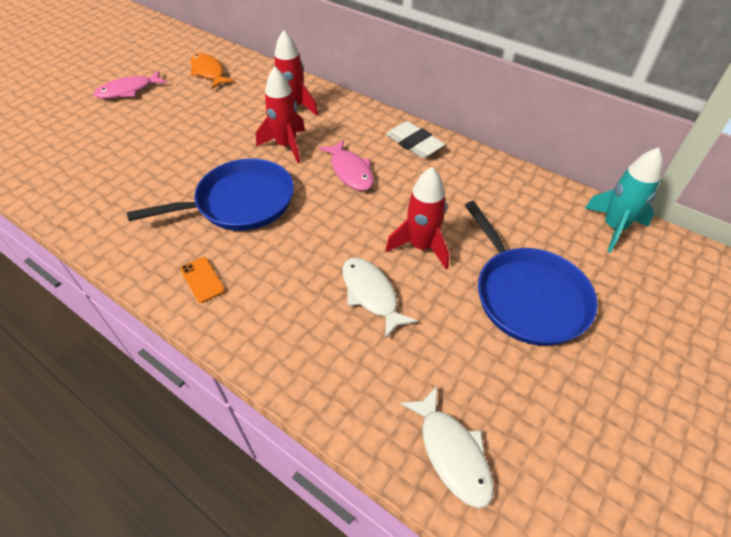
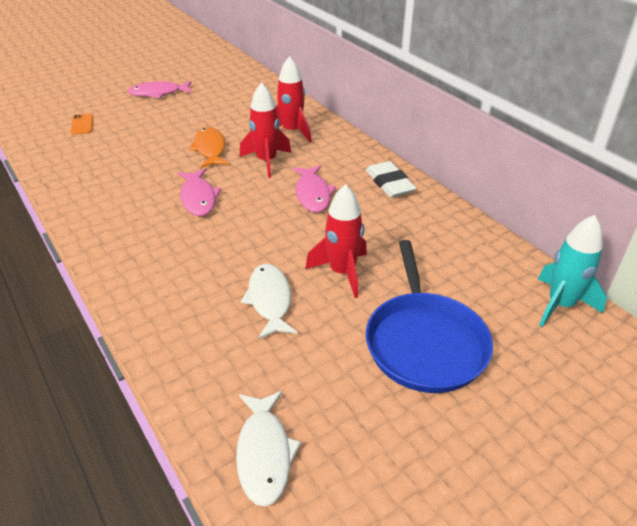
camera: 20 degrees right, 10 degrees down
blue pan [127,158,294,231] -> pink fish [178,168,221,216]
orange phone [180,257,225,303] -> orange phone moved to [71,114,93,135]
orange fish [190,53,235,89] -> orange fish moved to [188,127,229,168]

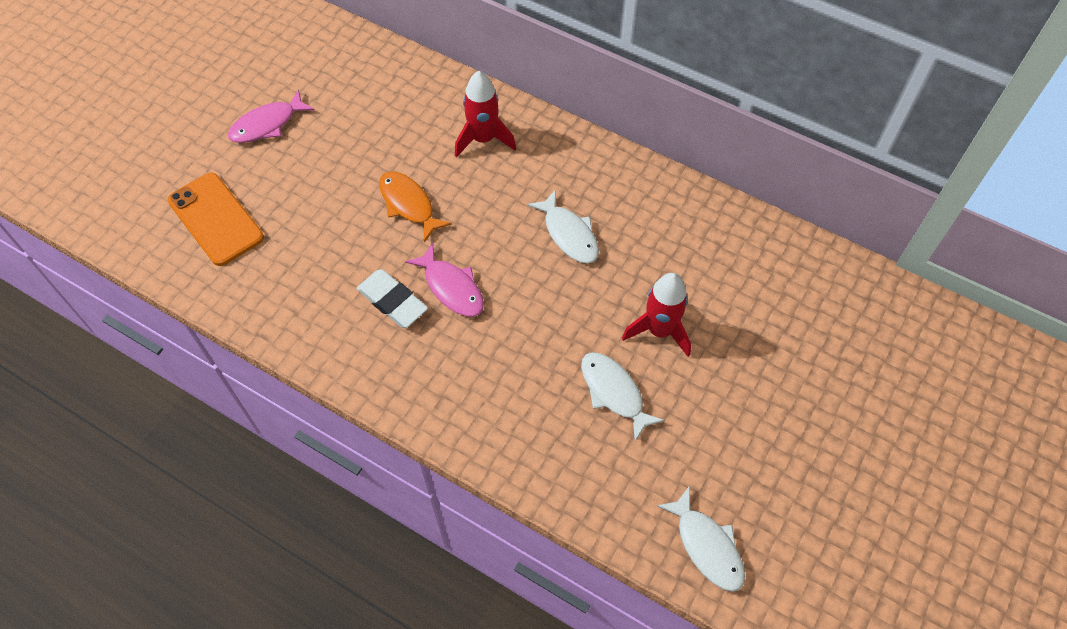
camera: 25 degrees left, 20 degrees up
orange phone [71,114,93,135] -> orange phone [167,173,264,266], size x2.08
red rocket [240,82,291,178] -> none
pink fish [293,165,336,212] -> white fish [527,190,599,264]
white eraser [366,161,416,198] -> white eraser moved to [357,269,428,328]
blue pan [366,240,493,393] -> none
turquoise rocket [538,215,607,327] -> none

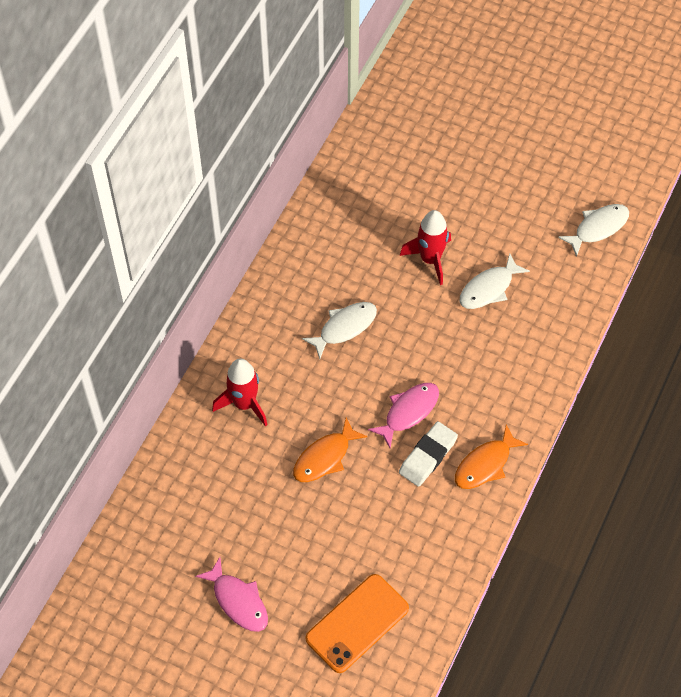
camera: 95 degrees left, 0 degrees up
none -> orange fish [455,425,528,489]

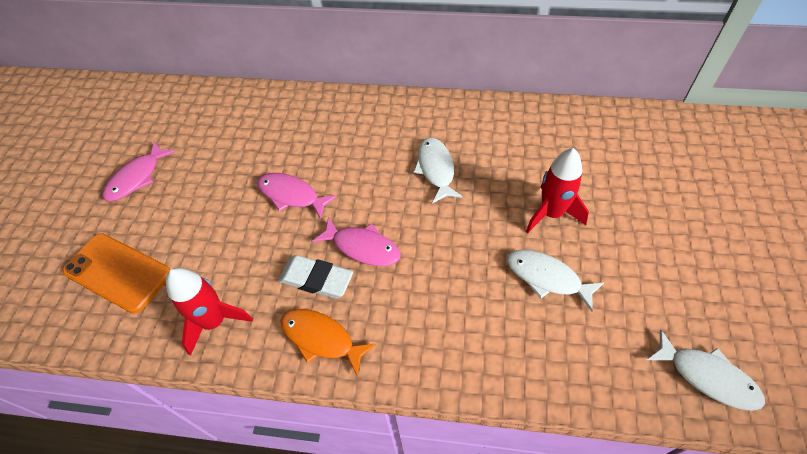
camera: 75 degrees right, 5 degrees down
red rocket [212,359,268,427] -> red rocket moved to [166,268,253,355]
orange fish [293,418,367,482] -> pink fish [257,173,337,219]
white fish [302,302,377,359] -> white fish turned 135 degrees counterclockwise [414,138,463,204]

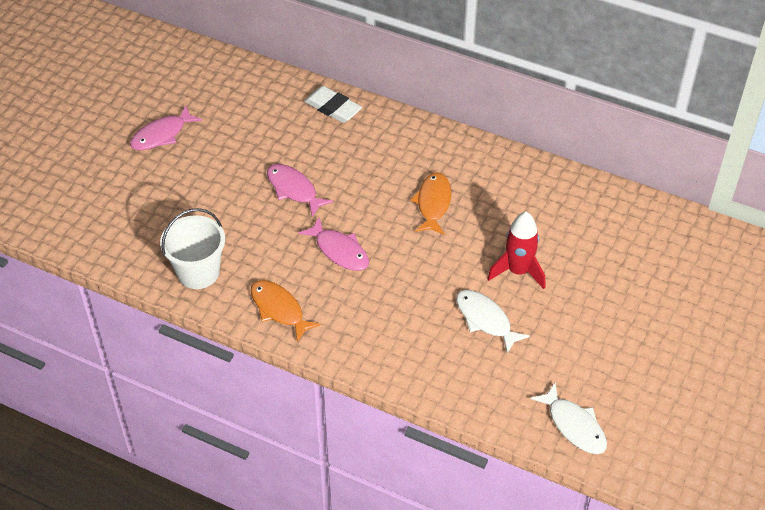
camera: 15 degrees right, 5 degrees down
orange phone [63,233,171,313] -> none
red rocket [166,268,253,355] -> white bucket [160,208,225,289]
white eraser [278,255,353,298] -> white eraser moved to [304,86,362,123]
white fish [414,138,463,204] -> orange fish [410,172,451,235]

